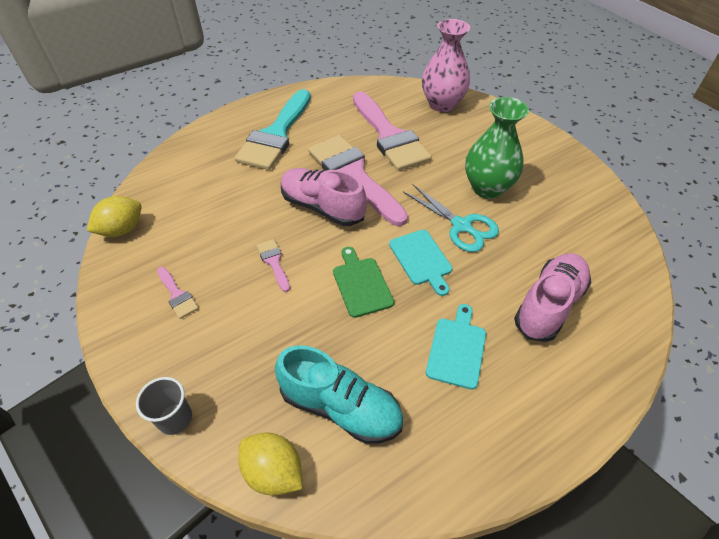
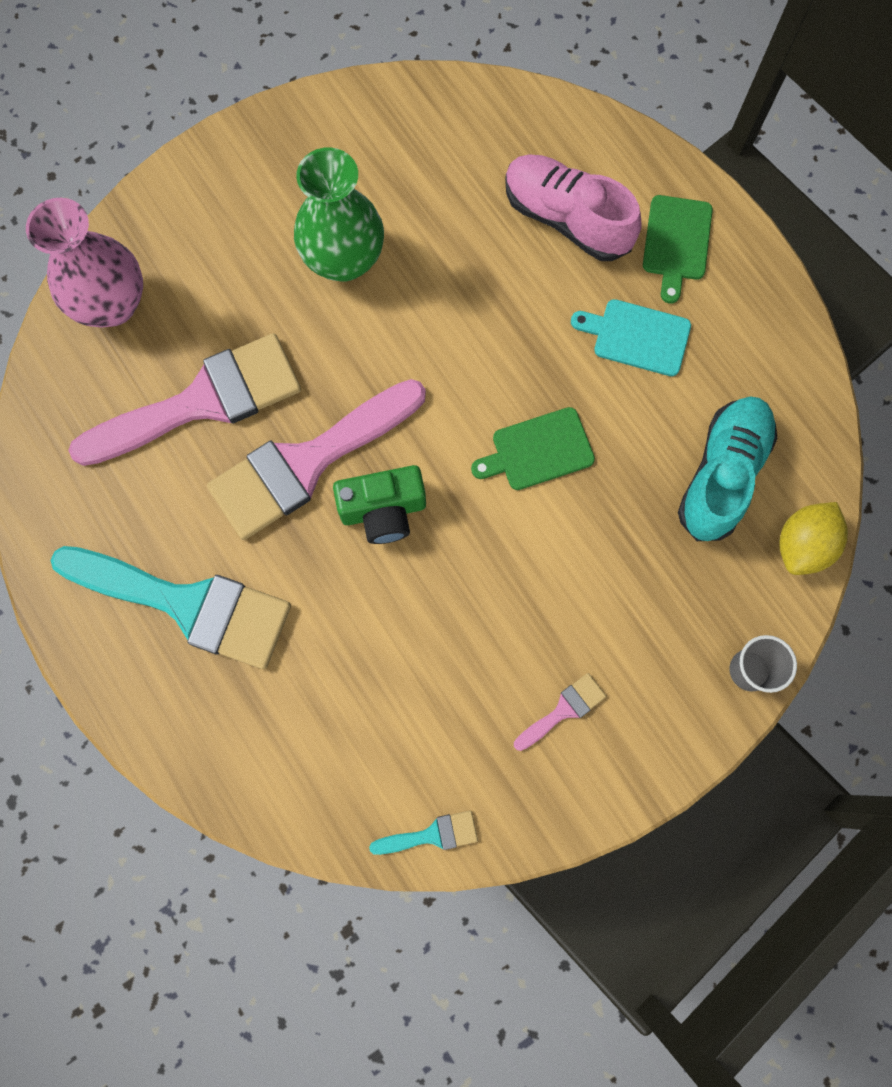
camera: 90 degrees left, 25 degrees up
yellow lemon [87,196,141,237] -> turquoise brush [369,811,478,855]
pink brush [256,239,290,292] -> none
pink shoe [281,168,367,226] -> green camera [333,465,426,544]
turquoise cutting board [389,230,452,296] -> none
turquoise scissors [403,184,499,252] -> none
none -> green cutting board [643,195,713,303]

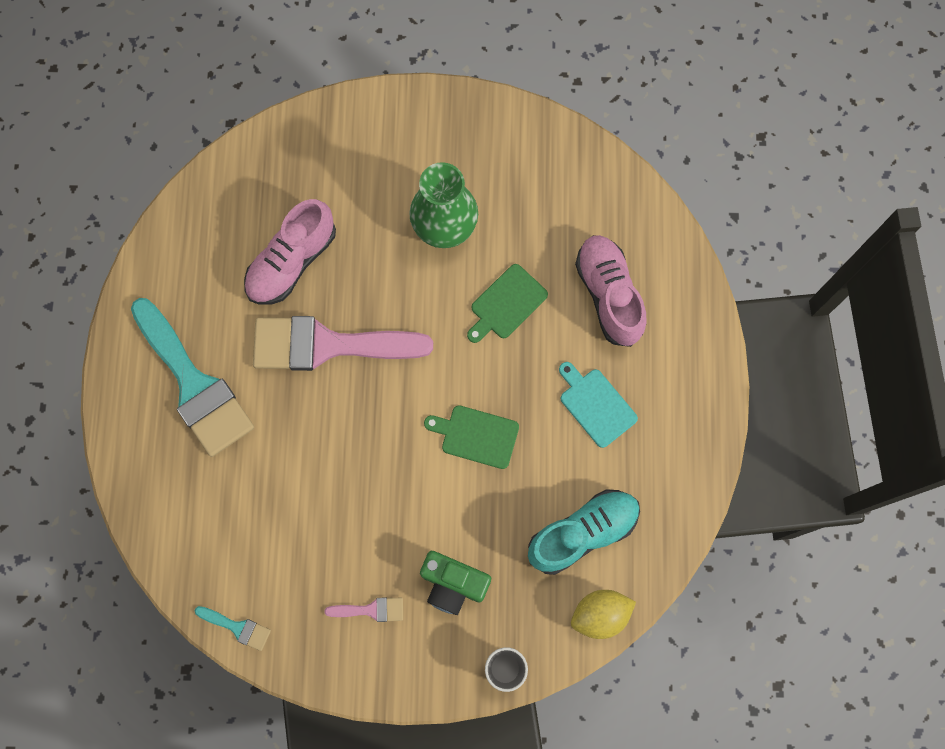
camera: 35 degrees right, 0 degrees up
pink vase [26,198,143,328] -> none
pink brush [68,333,301,466] -> pink shoe [244,199,336,305]
green camera [333,465,426,544] -> green camera moved to [420,551,491,615]
green cutting board [643,195,713,303] -> green cutting board moved to [467,264,548,343]

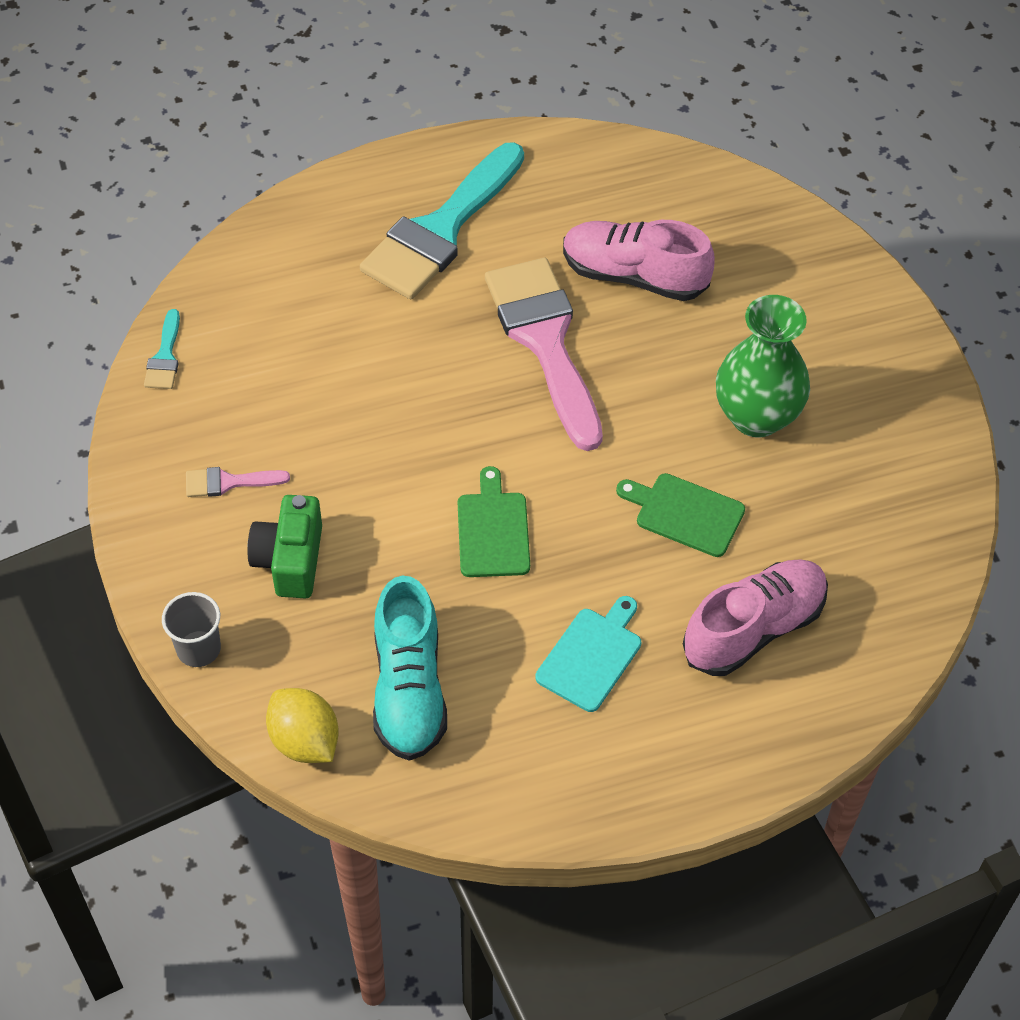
camera: 70 degrees right, 20 degrees down
pink brush [324,597,403,622] -> pink brush turned 105 degrees clockwise [186,467,290,497]
turquoise shoe [528,489,640,575] -> turquoise shoe turned 45 degrees clockwise [373,576,447,761]

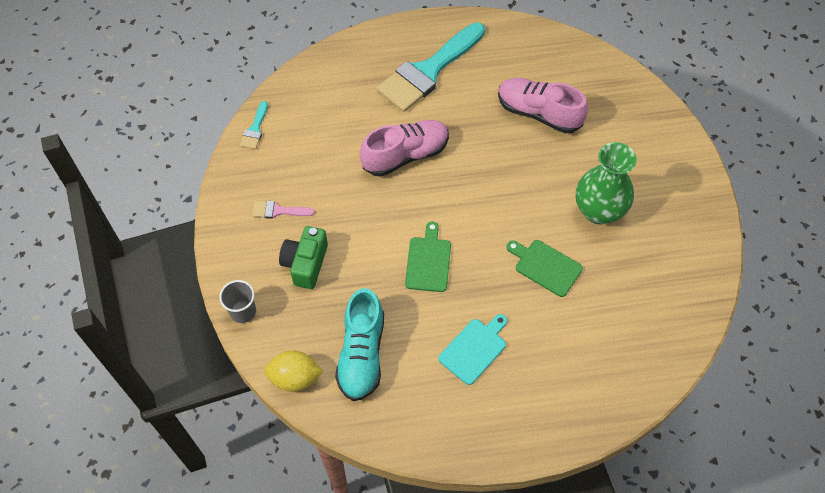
camera: 10 degrees right, 5 degrees up
yellow lemon [266,688,339,763] -> yellow lemon turned 60 degrees counterclockwise [264,350,323,392]
pink brush [485,258,603,451] -> none
pink shoe [683,559,828,676] -> pink shoe moved to [360,120,449,176]

